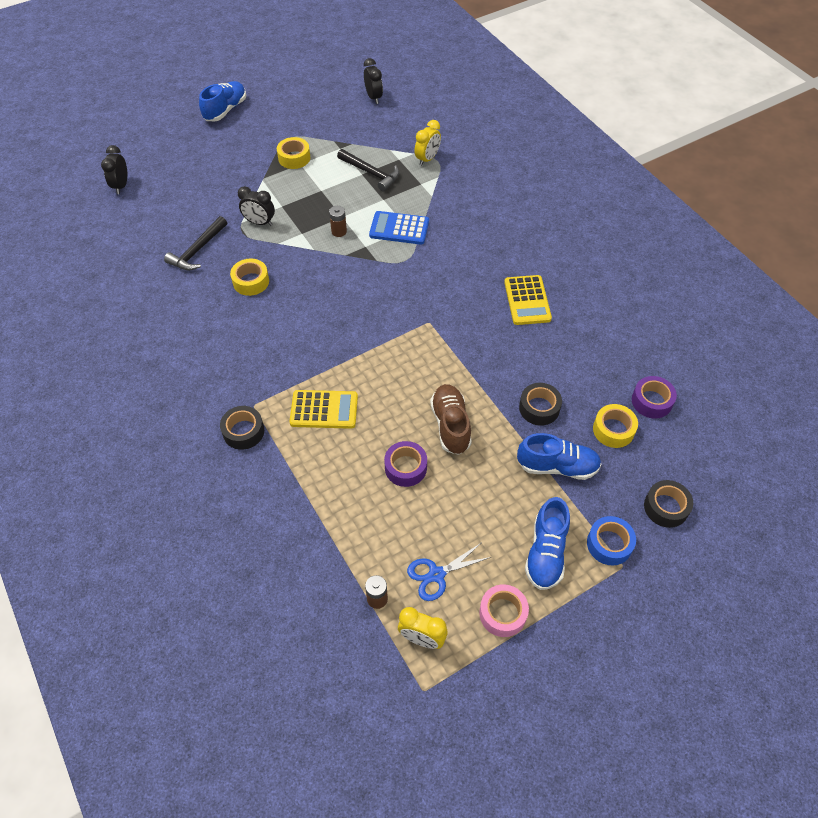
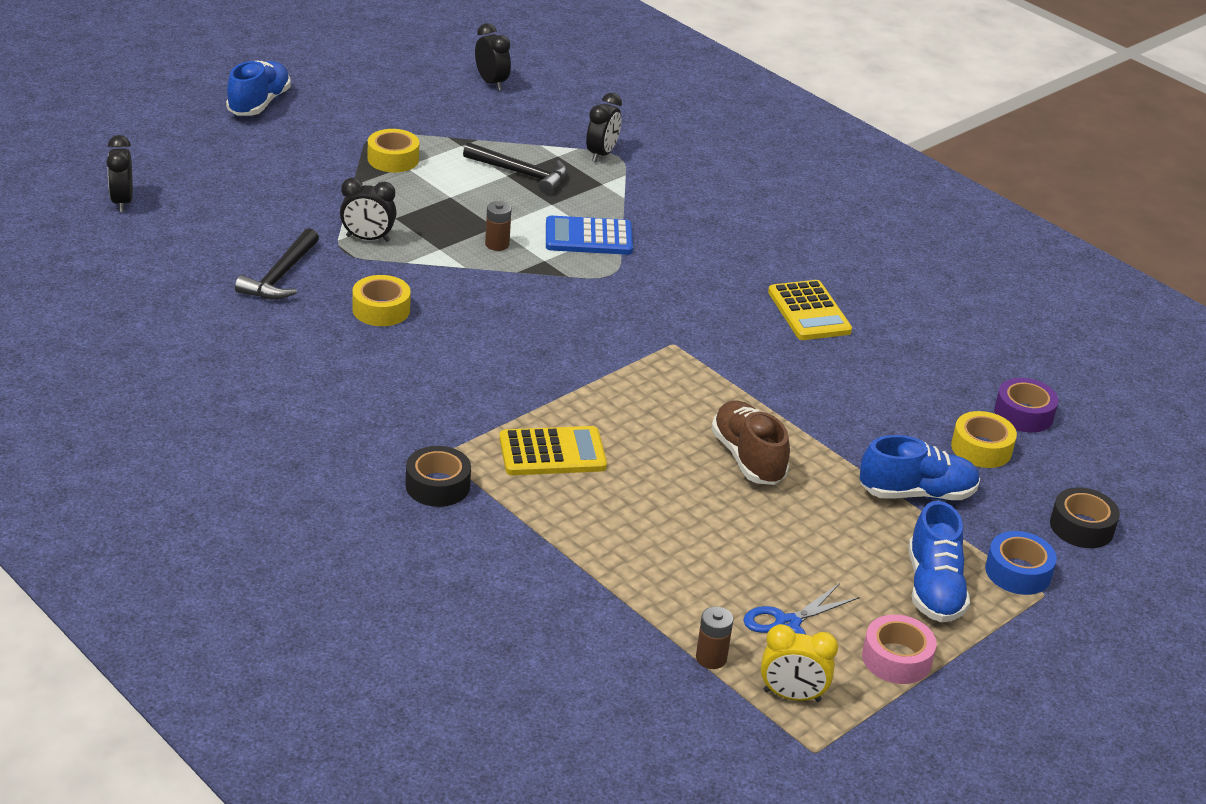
camera: 15 degrees left, 20 degrees down
purple tape [384,441,427,487] -> none
yellow clock [414,120,441,166] -> black clock [586,93,622,162]
black tape [519,383,562,426] -> none

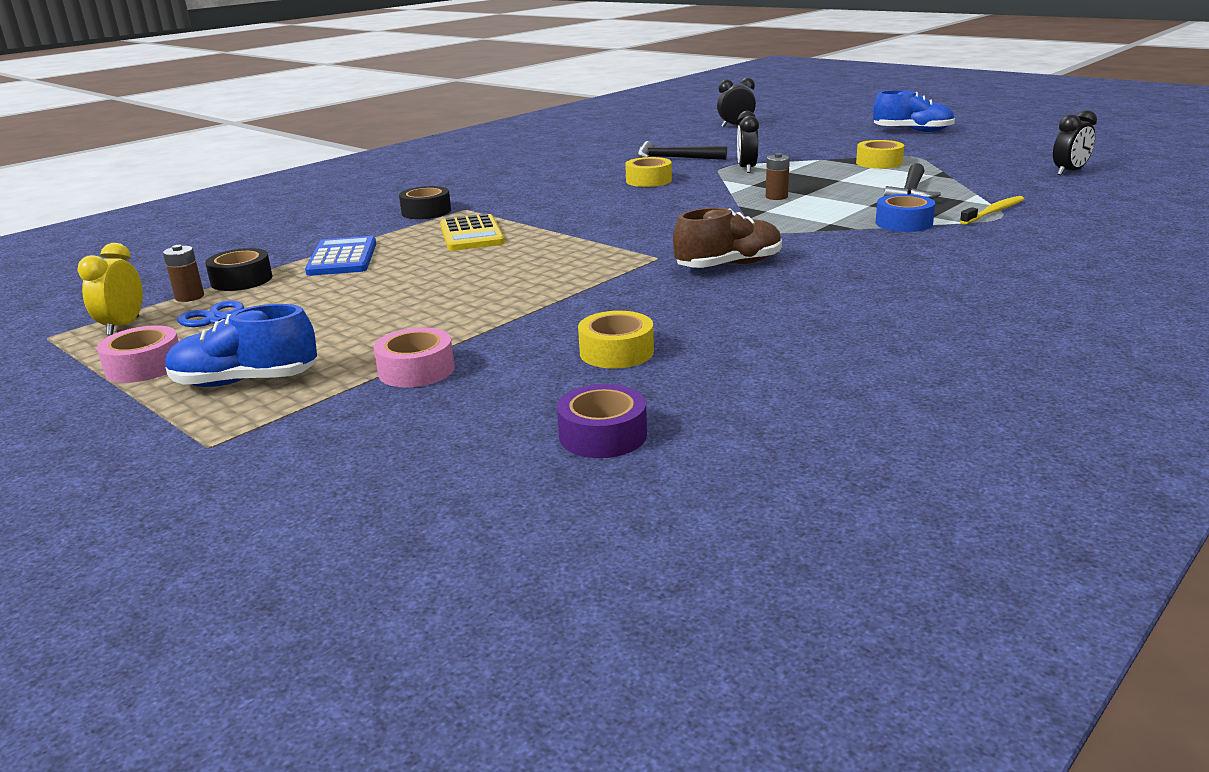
camera: 90 degrees right, 10 degrees down
blue calculator [546,216,633,255] -> blue calculator moved to [305,236,376,276]
black clock [586,93,622,162] -> yellow toothbrush [960,196,1024,225]
brown shoe [711,401,790,485] -> brown shoe moved to [673,208,782,268]
yellow calculator [768,280,852,340] -> none
blue shoe [860,435,980,500] -> pink tape [374,327,455,388]
yellow tape [951,411,1017,468] -> yellow tape moved to [578,311,654,369]
blue tape [985,531,1057,595] -> blue tape moved to [876,194,935,232]
black tape [1050,487,1120,548] -> black tape moved to [205,248,273,291]

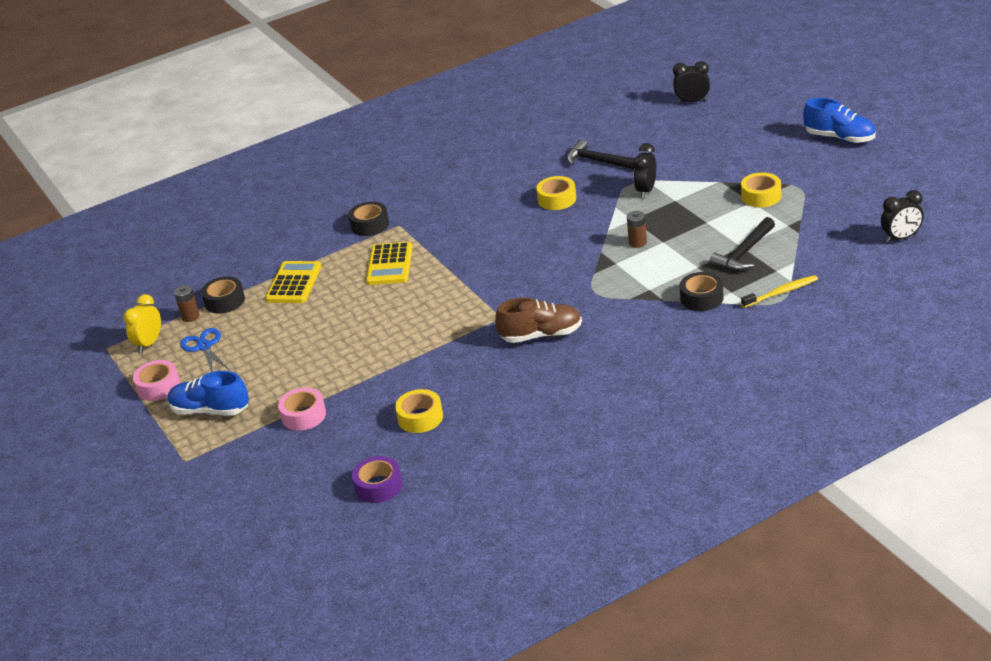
camera: 20 degrees right, 10 degrees up
blue calculator [305,236,376,276] -> yellow calculator [265,261,322,303]
blue tape [876,194,935,232] -> black tape [680,272,724,311]

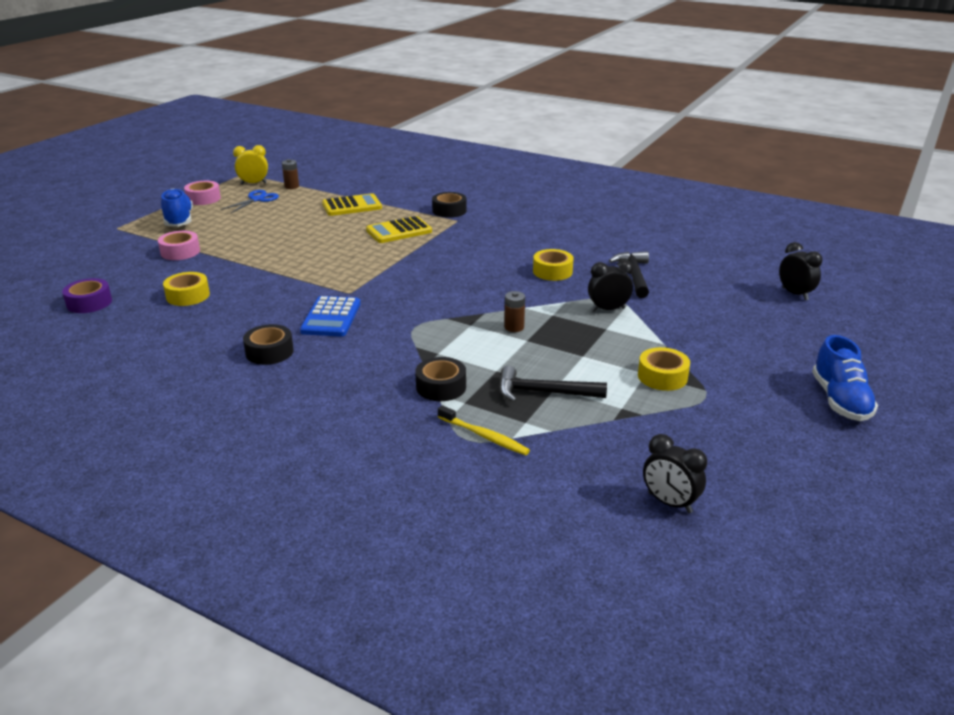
camera: 55 degrees right, 5 degrees down
black tape [201,276,245,314] -> black tape moved to [243,324,294,365]
brown shoe [495,297,582,343] -> blue calculator [300,296,360,337]

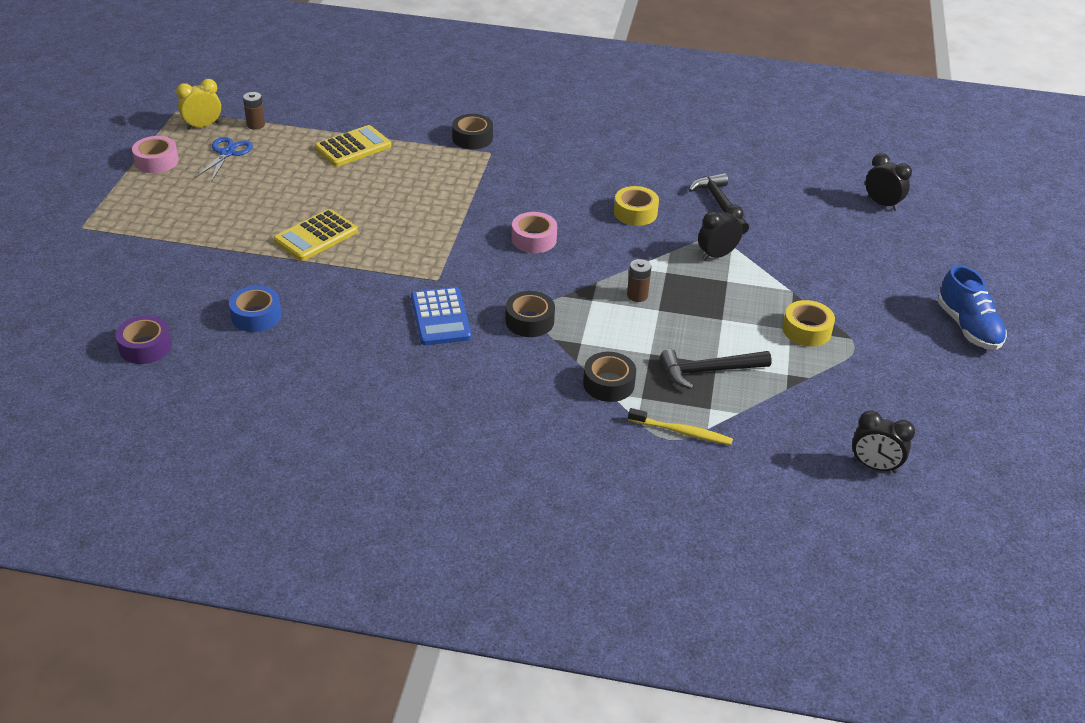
camera: 20 degrees left, 10 degrees up
pink tape [158,231,200,260] -> pink tape moved to [512,212,557,253]
blue shoe [161,188,193,227] -> none
yellow tape [163,272,210,306] -> blue tape [229,286,281,332]
black tape [243,324,294,365] -> black tape moved to [505,291,555,337]
yellow calculator [366,216,432,243] -> yellow calculator moved to [274,209,358,261]

